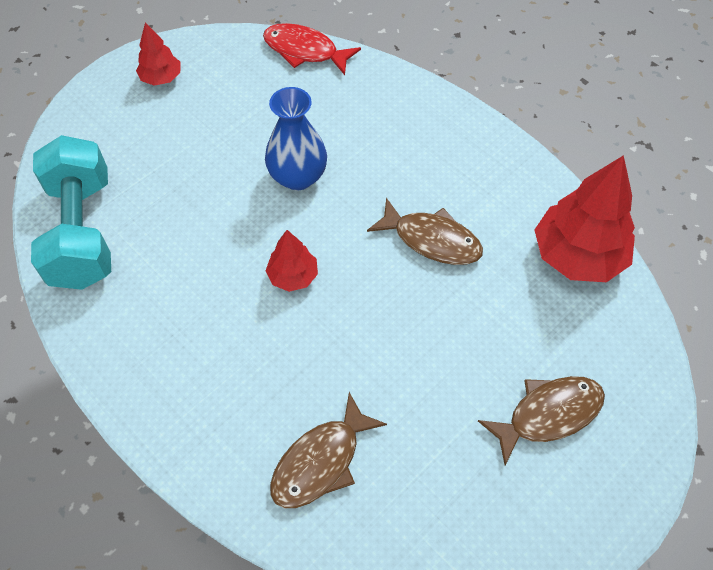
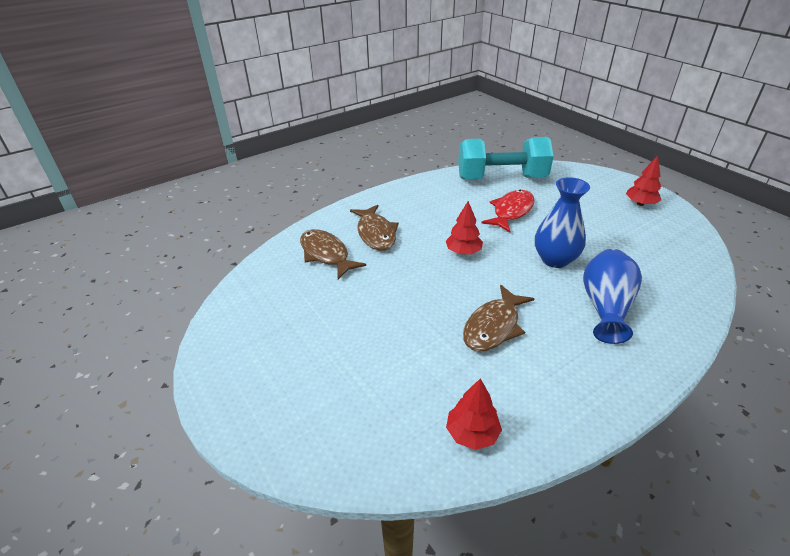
camera: 100 degrees right, 20 degrees down
red fish [263,23,361,75] -> red fish moved to [481,190,535,232]
brown fish [478,376,605,465] -> brown fish moved to [350,205,399,251]
red tree [534,155,635,282] -> red tree [446,378,502,450], size x0.53
none -> blue vase [583,249,642,344]

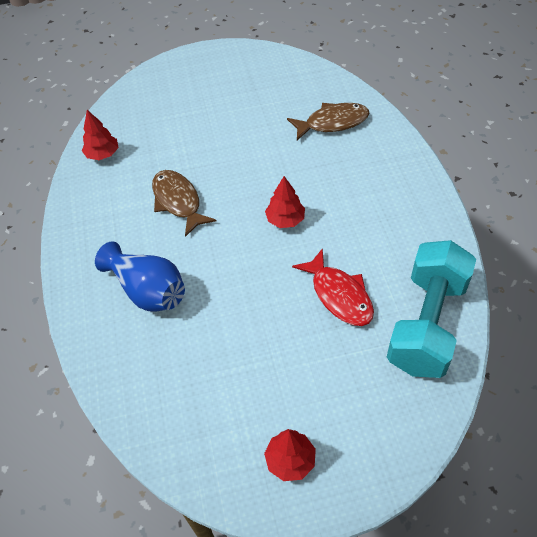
camera: 115 degrees right, 15 degrees up
brown fish [350,205,399,251] -> none
blue vase [535,177,590,268] -> none

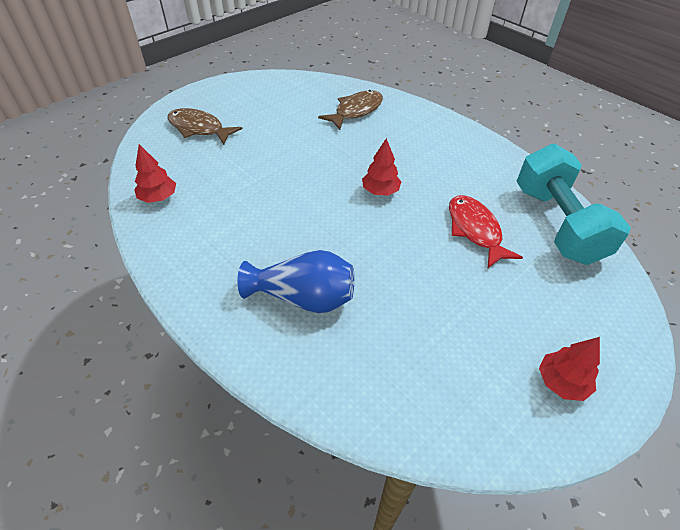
camera: 35 degrees left, 5 degrees down
brown fish [152,170,216,237] -> brown fish moved to [167,108,242,145]
red fish [292,248,374,326] -> red fish turned 135 degrees counterclockwise [449,195,523,268]

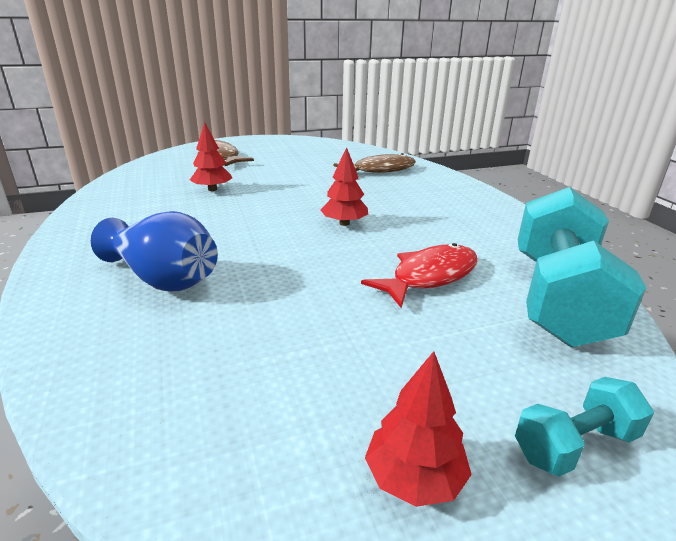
camera: 25 degrees right, 20 degrees down
red tree [134,144,176,203] -> red tree moved to [190,122,232,191]
red fish [449,195,523,268] -> red fish turned 45 degrees clockwise [361,243,478,308]
none -> turquoise dumbbell [515,377,654,477]

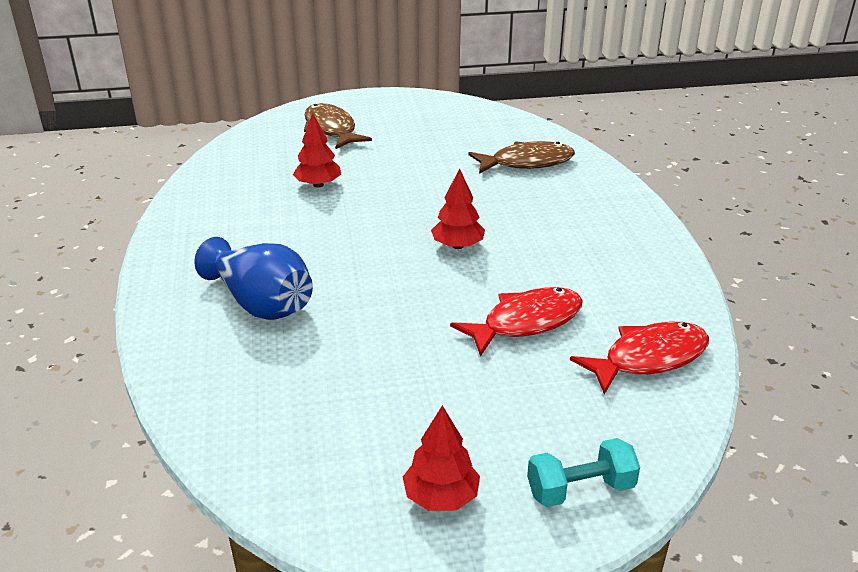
camera: 10 degrees right, 5 degrees up
turquoise dumbbell [518,187,646,347] -> red fish [570,322,709,394]

